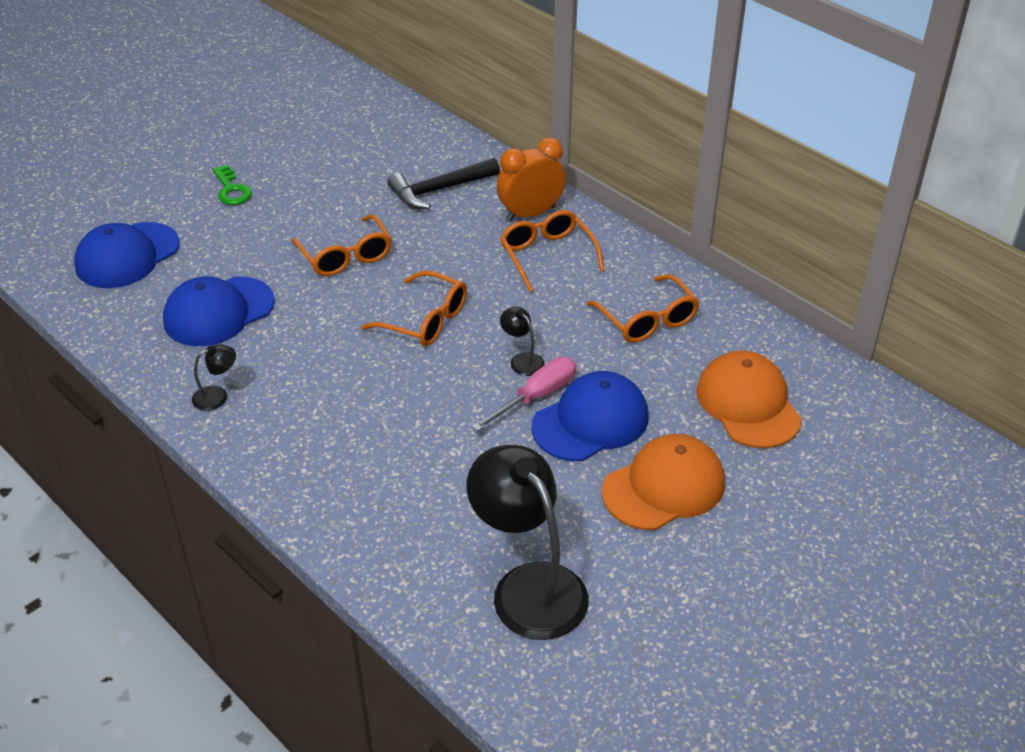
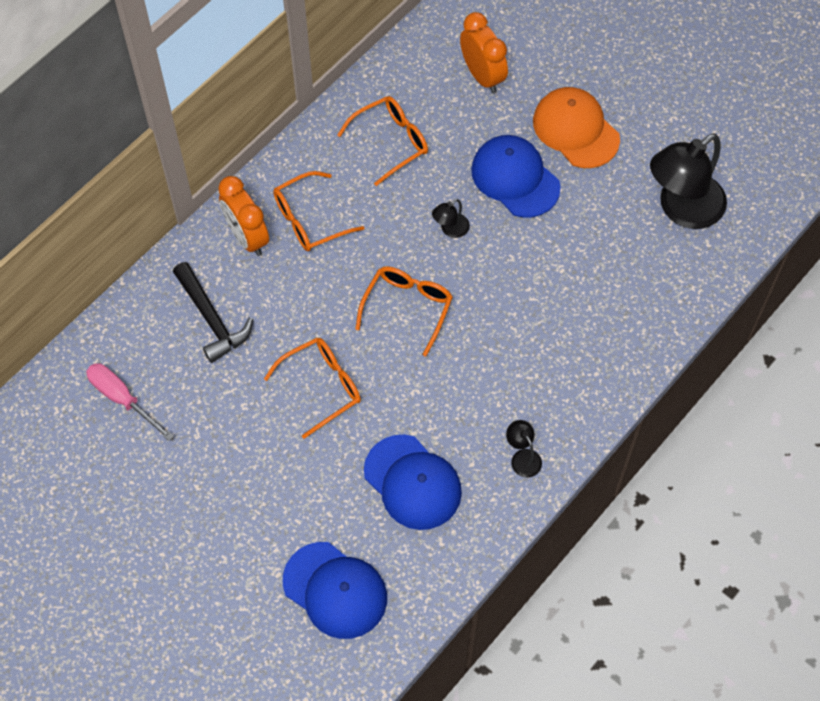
camera: 95 degrees left, 20 degrees up
green key [212,165,252,205] -> none
pink screwdriver [472,357,576,432] -> pink screwdriver moved to [86,363,174,441]
orange cap [696,351,802,448] -> orange clock [460,12,508,93]

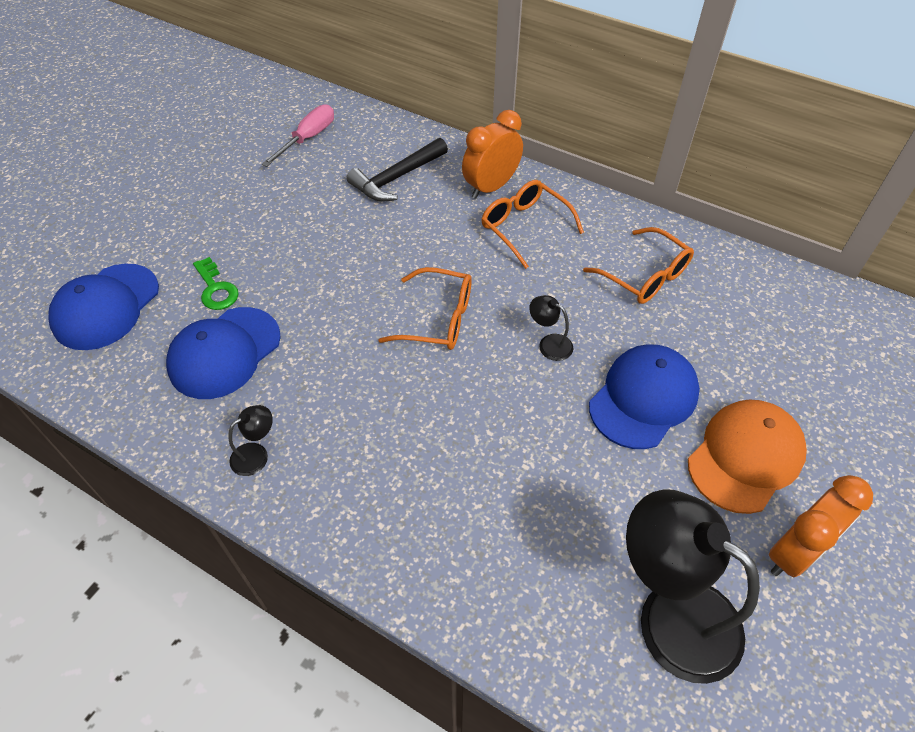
camera: 80 degrees right, 10 degrees down
orange glasses [264,338,361,439] -> none
orange clock [460,12,508,93] -> orange clock moved to [769,475,873,577]
none -> green key [193,257,239,310]

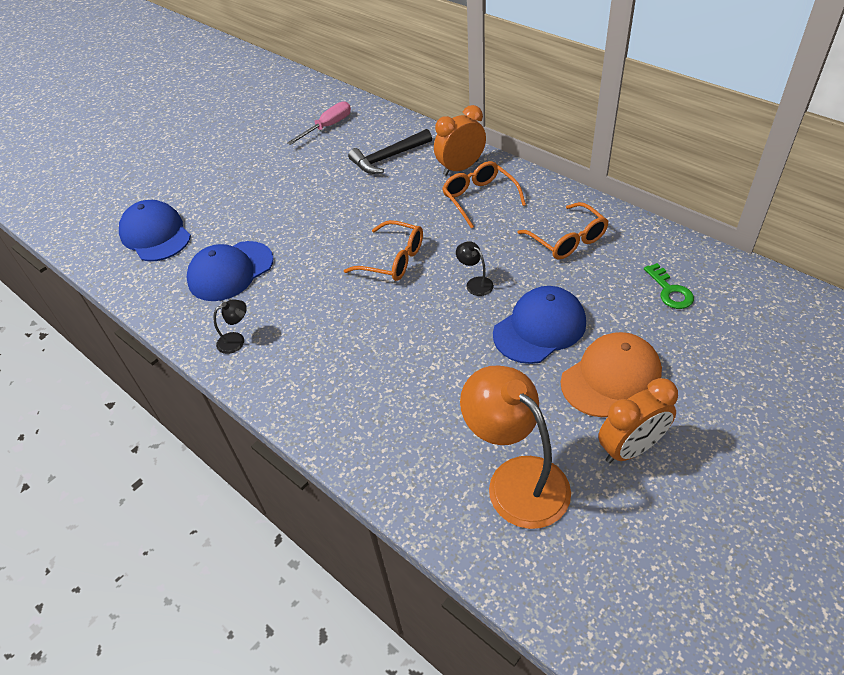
camera: 15 degrees right, 5 degrees down
blue cap [48,264,159,350] -> blue cap turned 105 degrees clockwise [119,200,191,261]
green key [193,257,239,310] -> green key moved to [644,263,694,309]
black lamp [626,489,760,684] -> orange lamp [460,366,571,529]

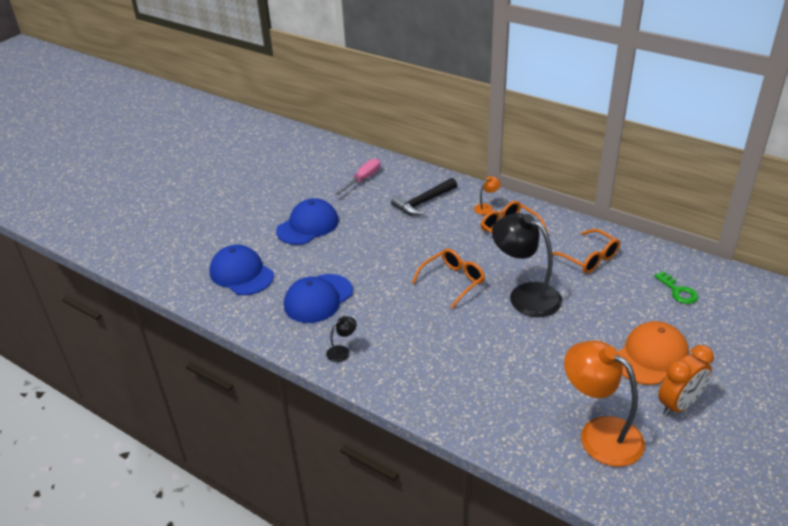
camera: 10 degrees left, 10 degrees down
orange glasses [344,220,423,281] -> orange glasses turned 60 degrees counterclockwise [412,249,485,309]
orange clock [434,105,486,176] -> orange lamp [474,176,501,215]
black lamp [456,241,494,296] -> black lamp [492,213,562,317], size x2.34
blue cap [493,286,586,364] -> blue cap moved to [276,198,339,245]

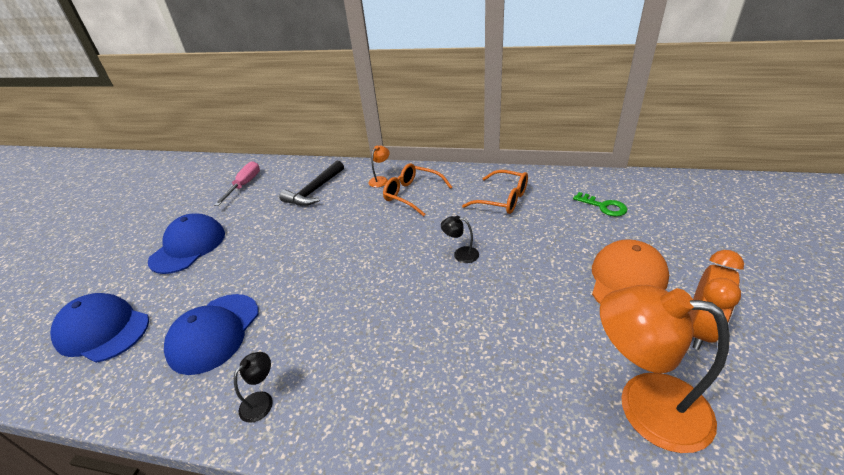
camera: 20 degrees left, 0 degrees up
orange glasses [412,249,485,309] -> none
black lamp [492,213,562,317] -> black lamp [441,216,479,263], size x0.43

